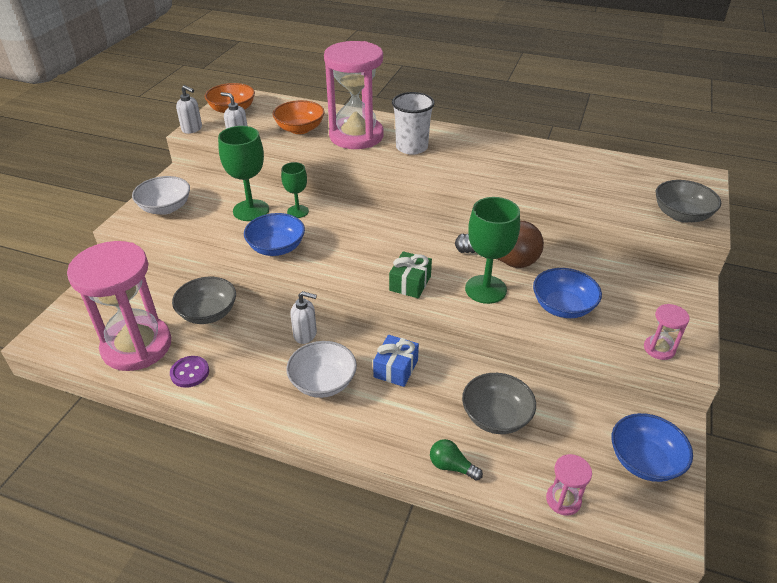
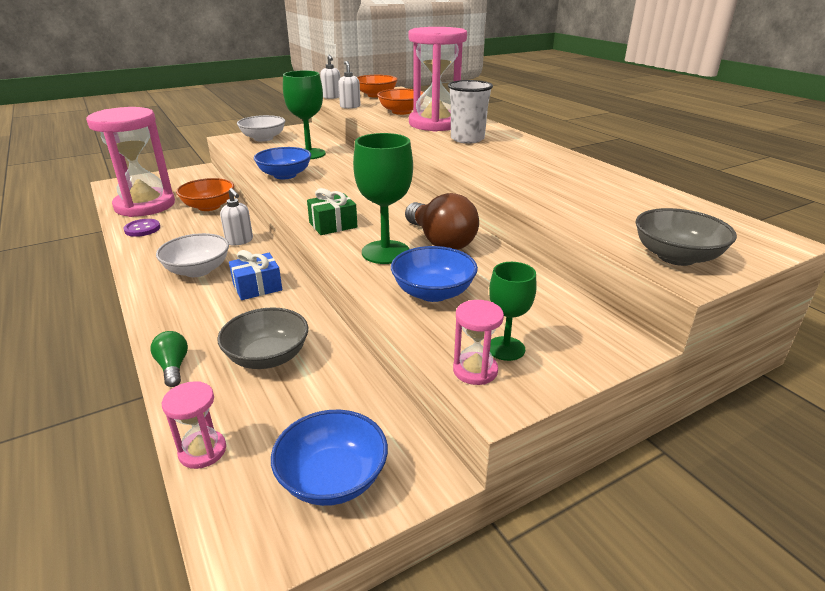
camera: 40 degrees right, 10 degrees down
grey bowl [172,277,236,324] -> orange bowl [176,178,234,211]
green goblet [281,162,309,218] -> green goblet moved to [489,262,537,361]

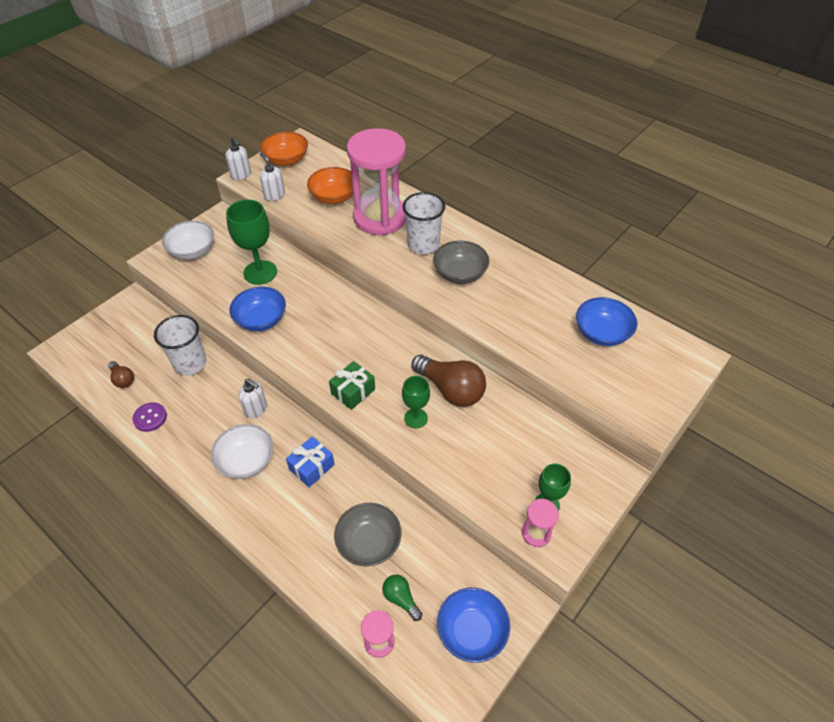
camera: 20 degrees left, 20 degrees up
pink hourglass [86,107,175,217] -> brown light bulb [108,361,134,388]
green light bulb [151,331,188,387] -> green light bulb moved to [382,575,422,621]
orange bowl [176,178,234,211] -> white cup [154,315,207,376]
green goblet [353,133,413,264] -> green goblet [402,376,430,429], size x0.60
blue bowl [391,246,478,302] -> blue bowl moved to [576,297,637,346]
grey bowl [636,208,737,266] -> grey bowl moved to [433,241,489,284]

